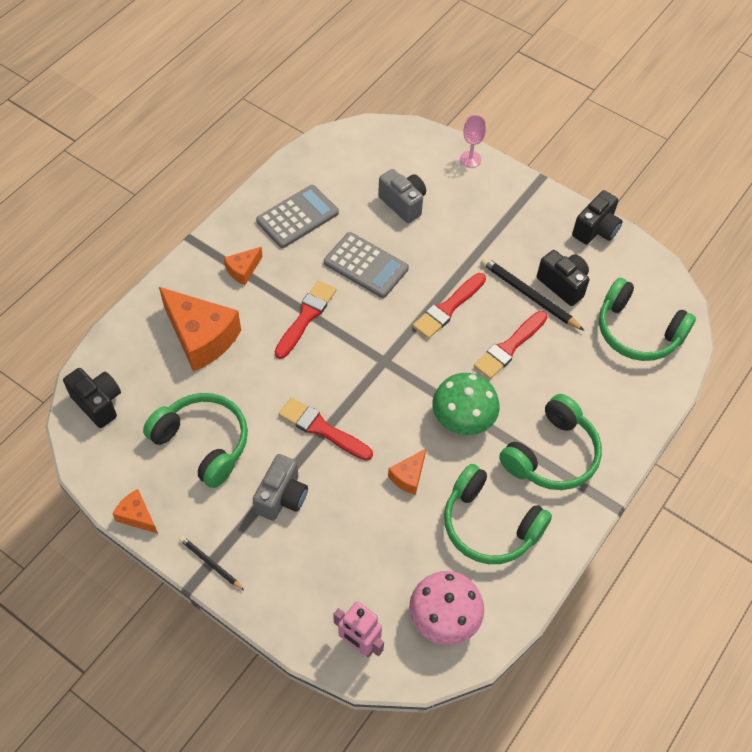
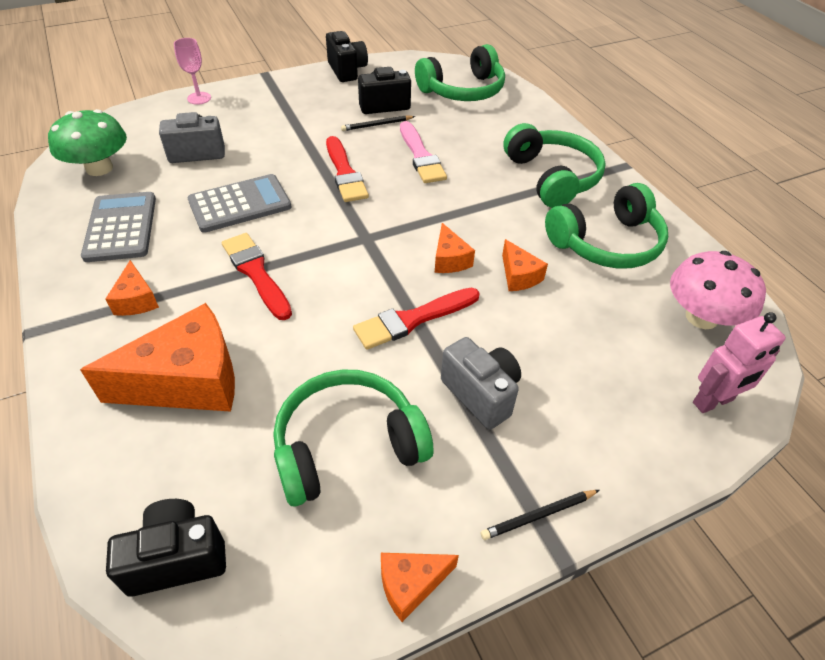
camera: 60 degrees left, 10 degrees down
green mushroom [432,373,500,435] -> green mushroom moved to [48,109,127,176]
red brush [474,311,547,379] -> pink brush [400,121,447,183]
black pencil [481,257,584,331] -> black pencil [341,115,415,131], size x0.59
none -> orange cheese [435,223,475,273]

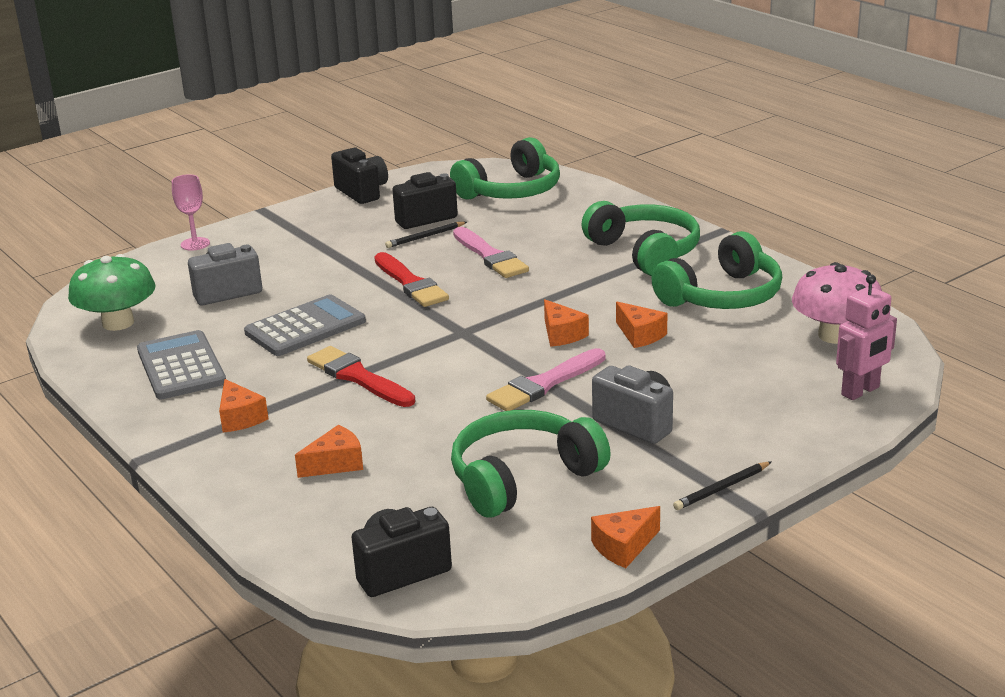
camera: 10 degrees left, 20 degrees down
orange cheese [80,303,235,412] -> orange cheese [295,425,363,478], size x0.48
red brush [353,287,480,350] -> pink brush [486,348,606,411]

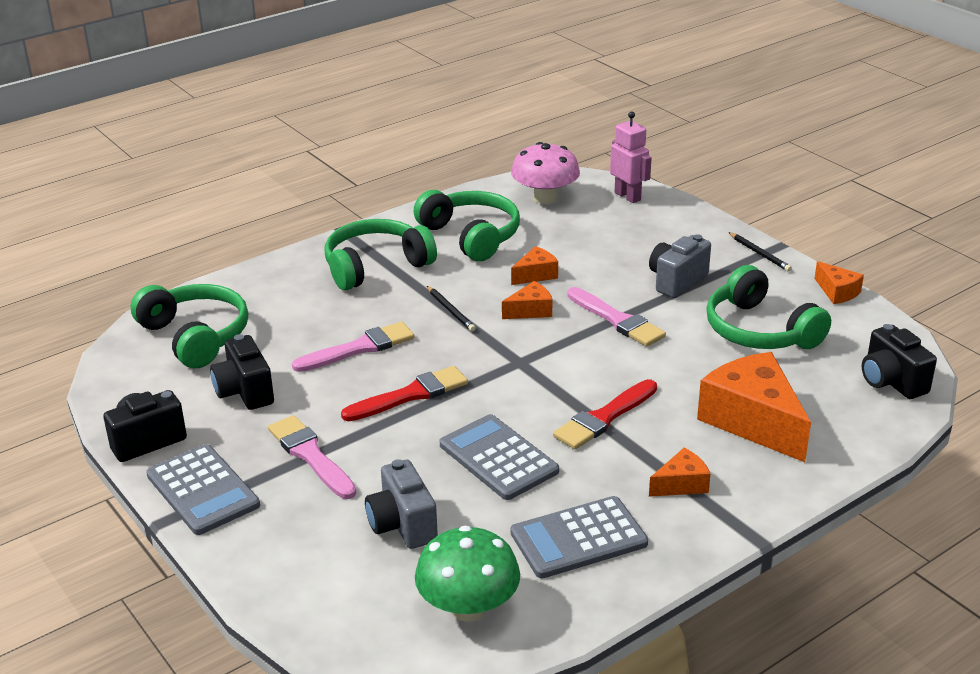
camera: 90 degrees left, 5 degrees up
pink goblet [172,174,210,251] -> none
orange cheese [295,425,363,478] -> orange cheese [697,352,811,462], size x2.08
black pencil [385,222,467,248] -> black pencil moved to [427,286,476,331]
none -> grey calculator [146,444,260,535]
none -> pink brush [268,415,357,499]

